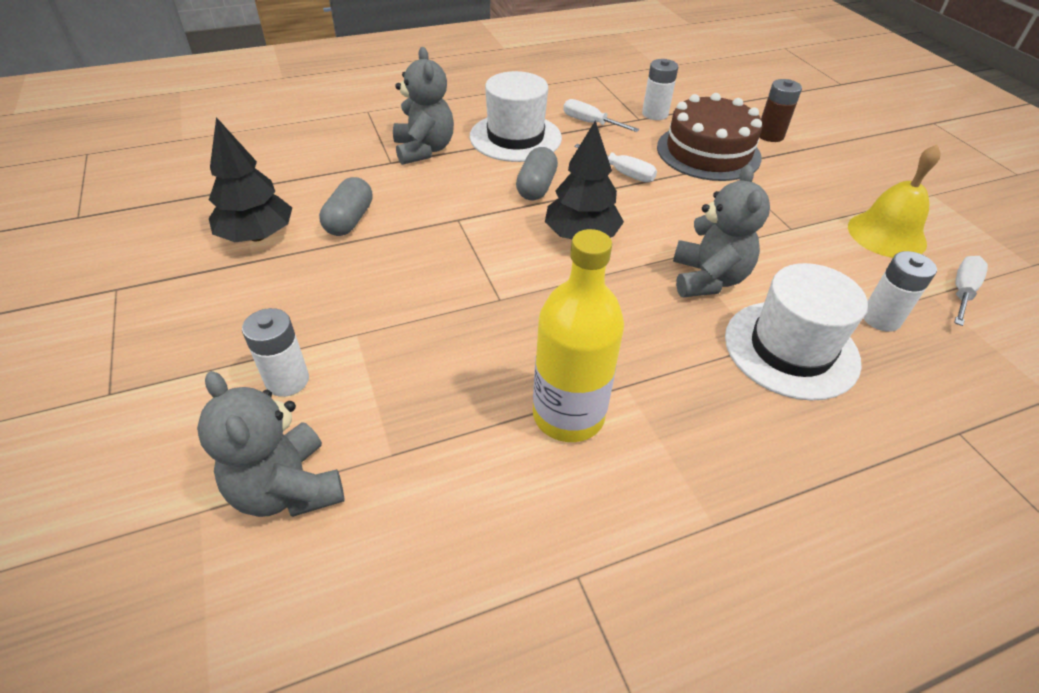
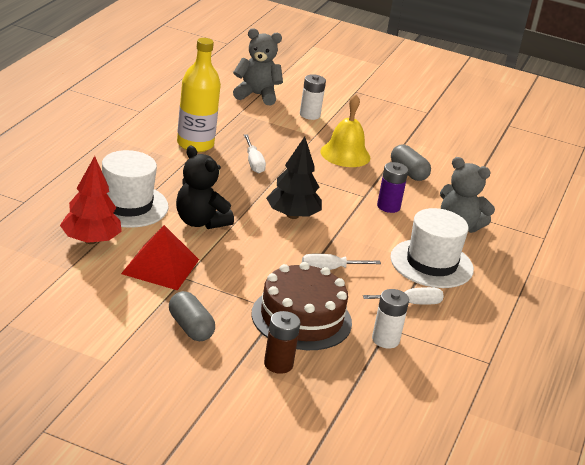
camera: 130 degrees right, 15 degrees down
black tree [209,117,292,242] -> none
grey capsule [516,147,558,200] -> grey capsule moved to [169,291,215,341]
grey teddy bear [673,165,770,297] -> black teddy bear [176,146,234,229]
yellow bell [848,145,941,258] -> yellow bell moved to [320,94,370,167]
white battery [863,251,937,332] -> red tree [60,156,122,244]
white screwdriver [954,256,988,326] -> white screwdriver moved to [244,134,266,173]
none -> red pyramid [121,225,199,290]
none -> purple battery [377,162,408,213]

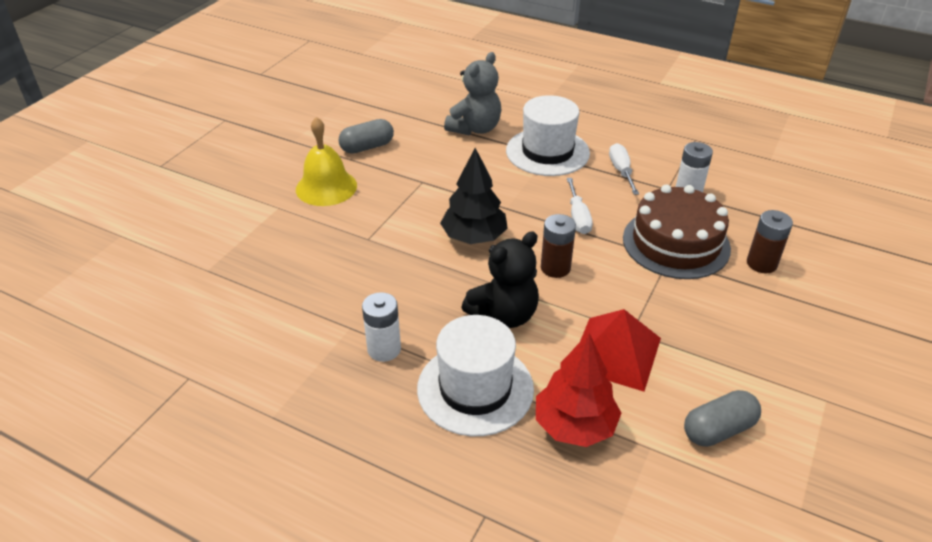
camera: 80 degrees left, 10 degrees up
grey capsule [169,291,215,341] -> grey capsule moved to [684,390,761,447]
yellow bottle [177,38,221,152] -> none
grey teddy bear [233,28,283,105] -> none
white screwdriver [244,134,266,173] -> none
white battery [300,74,326,120] -> white battery moved to [362,292,401,362]
purple battery [377,162,408,213] -> none
none -> brown battery [541,214,576,278]

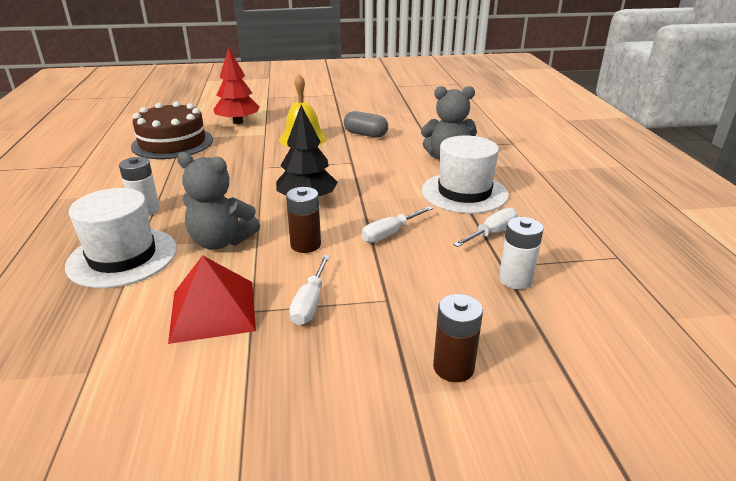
camera: 55 degrees right, 10 degrees down
black teddy bear [461,231,539,328] -> grey teddy bear [177,152,260,250]
red tree [536,333,622,447] -> red tree moved to [213,47,260,124]
brown cake [623,185,731,279] -> brown cake moved to [131,101,213,159]
grey capsule [684,390,761,447] -> none
none -> white screwdriver [289,255,330,325]

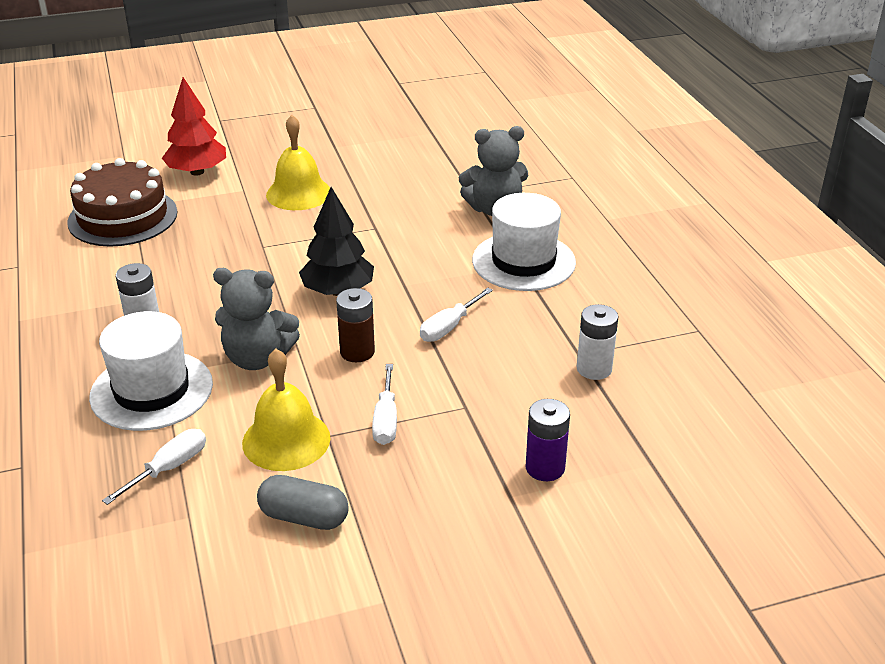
camera: 10 degrees left, 5 degrees up
red pyramid [168,255,256,344] -> yellow bell [242,349,331,471]
grey capsule [344,111,388,138] -> grey capsule moved to [257,475,349,530]
brown battery [433,294,483,382] -> purple battery [526,399,570,481]
white screwdriver [453,208,518,247] -> white screwdriver moved to [102,429,206,505]

